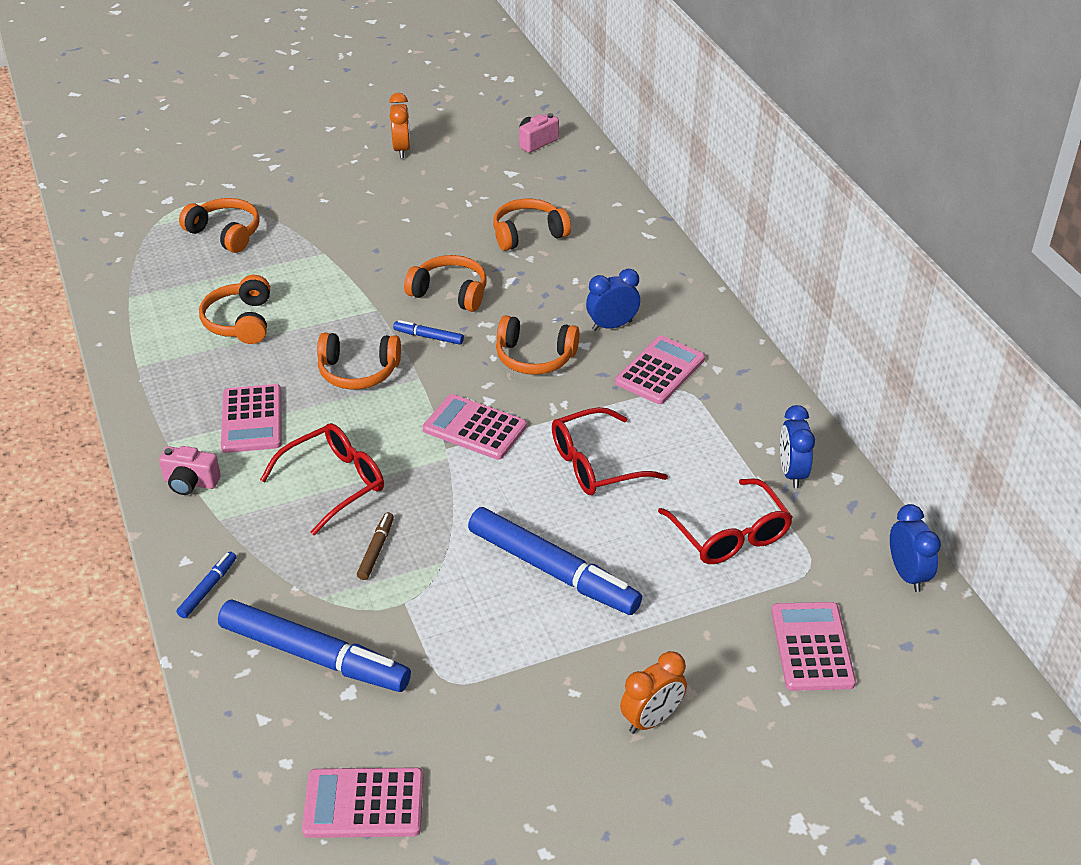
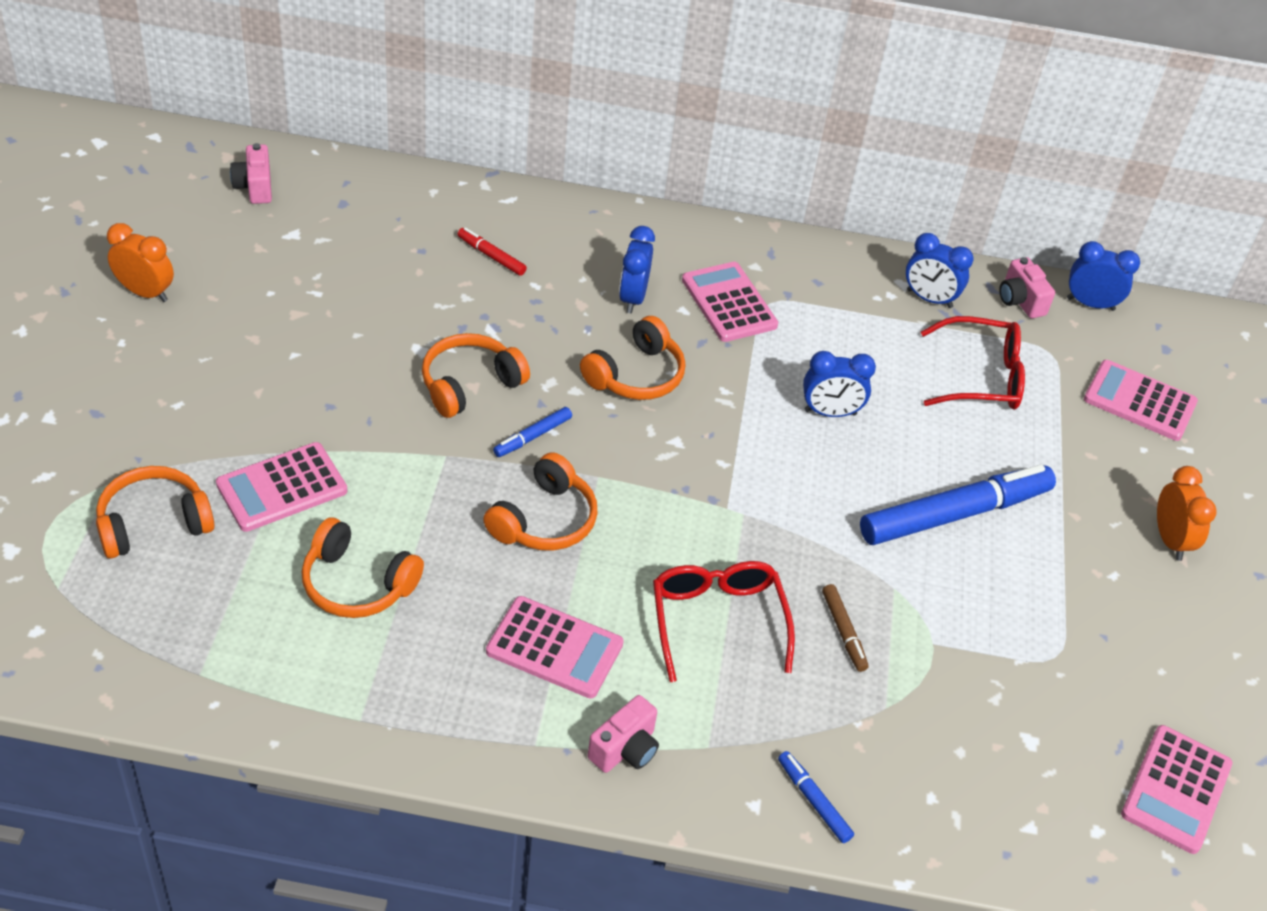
camera: 65 degrees left, 5 degrees up
blue marker [218,599,411,692] -> none
brown marker [357,512,394,580] -> brown marker turned 150 degrees counterclockwise [822,584,869,672]
pink calculator [423,394,527,460] -> pink calculator moved to [216,442,347,532]
orange headphones [493,199,571,251] -> none
red glasses [552,407,668,495] -> blue clock [803,351,876,417]
none -> red marker [458,227,527,276]
none -> pink camera [999,257,1055,318]

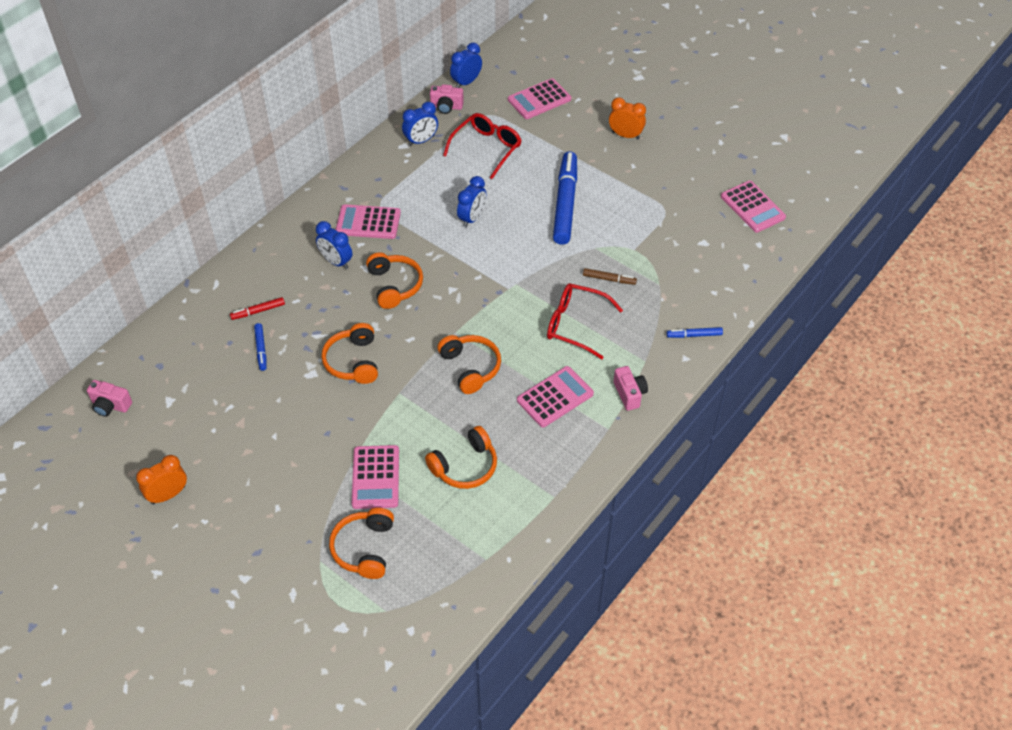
camera: 55 degrees left, 5 degrees up
blue marker [493,407,572,457] -> blue marker moved to [254,323,267,371]

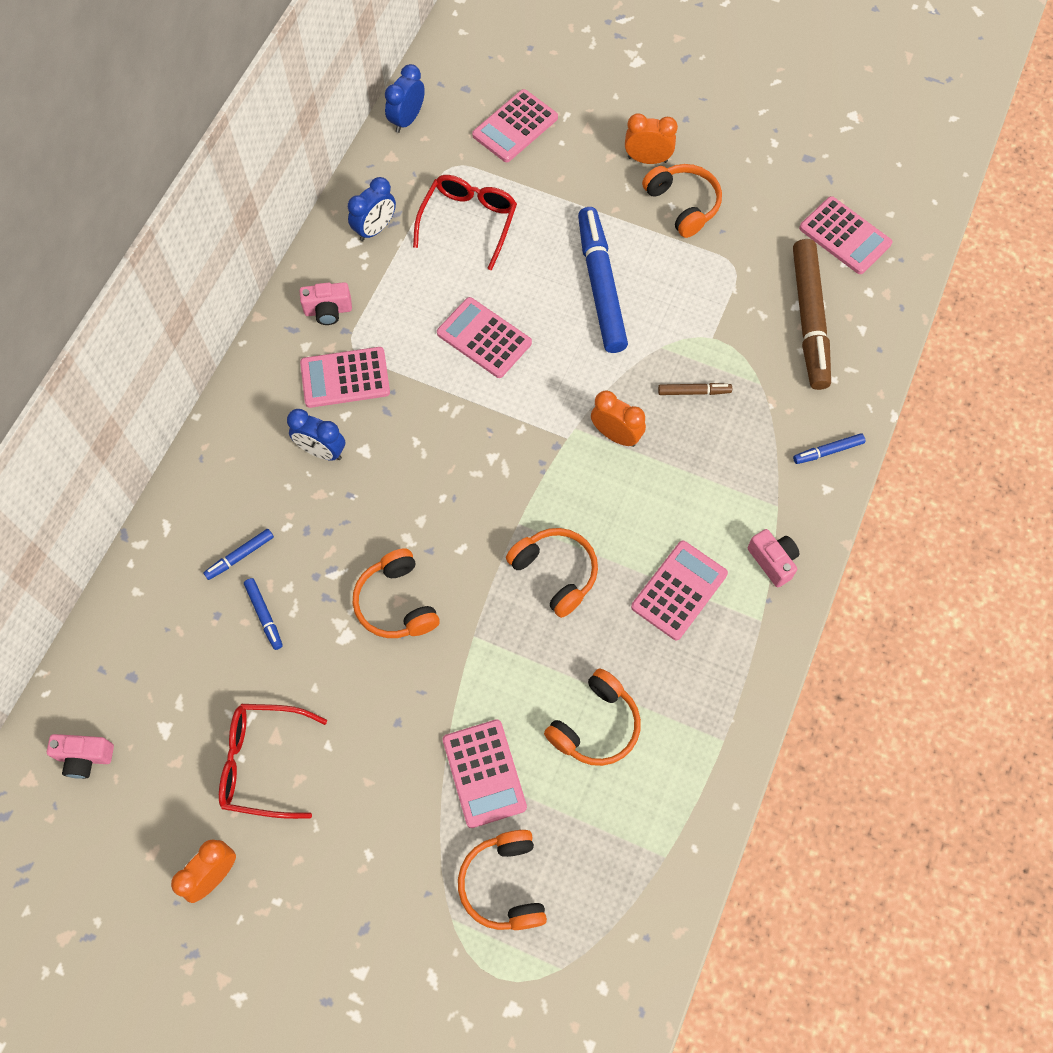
camera: 15 degrees left, 15 degrees up
red marker [230,297,285,320] -> blue marker [203,529,274,580]
orange headphones [366,252,423,309] -> orange headphones moved to [642,164,722,238]
pink camera [430,84,464,114] -> pink camera moved to [300,282,352,325]
blue clock [457,176,486,227] -> pink calculator [437,297,532,378]
red glasses [547,283,623,359] -> red glasses moved to [219,704,327,819]
none -> orange clock [591,391,646,447]
none -> brown marker [793,239,831,390]

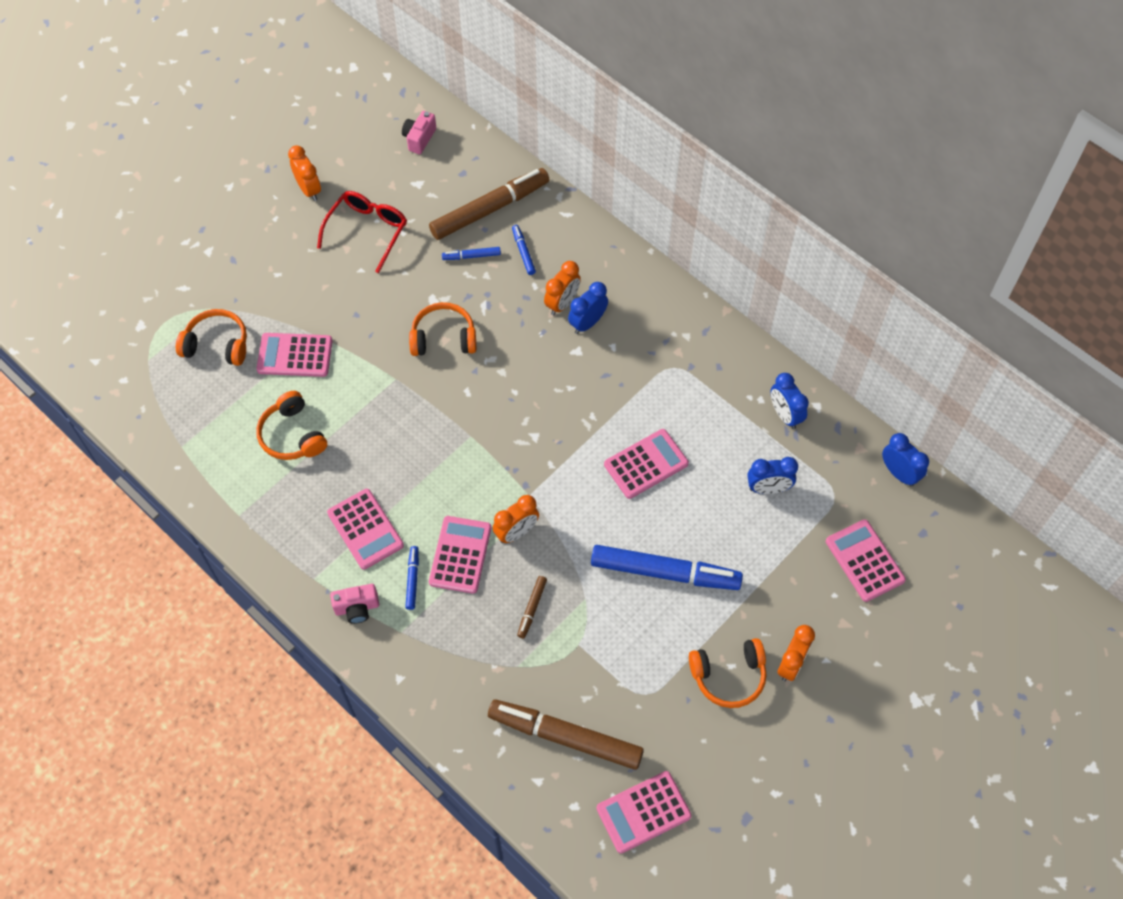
camera: 110 degrees right, 5 degrees down
pink camera [300,282,352,325] -> none
pink calculator [300,347,390,408] -> pink calculator moved to [429,516,491,594]
red glasses [413,175,517,270] -> blue clock [747,457,798,494]
orange headphones [506,528,598,618] -> none
blue marker [793,433,865,464] -> blue marker moved to [405,546,419,610]
none -> brown marker [429,168,549,240]
none -> orange clock [544,261,581,315]

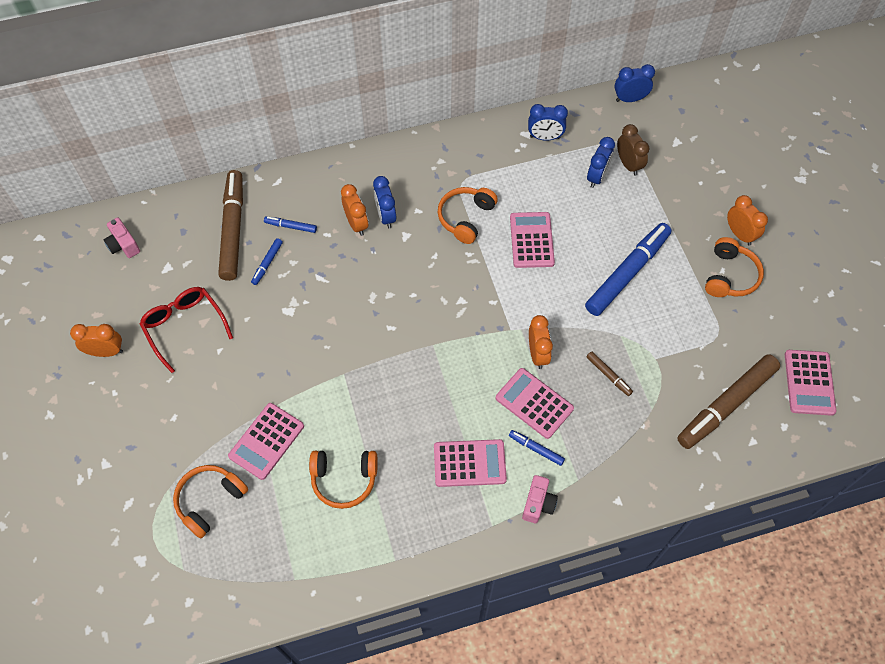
camera: 60 degrees left, 0 degrees up
orange headphones [409,302,476,356] -> orange headphones moved to [438,187,498,244]
pink calculator [826,519,906,602] -> none
none -> brown clock [617,124,649,176]

